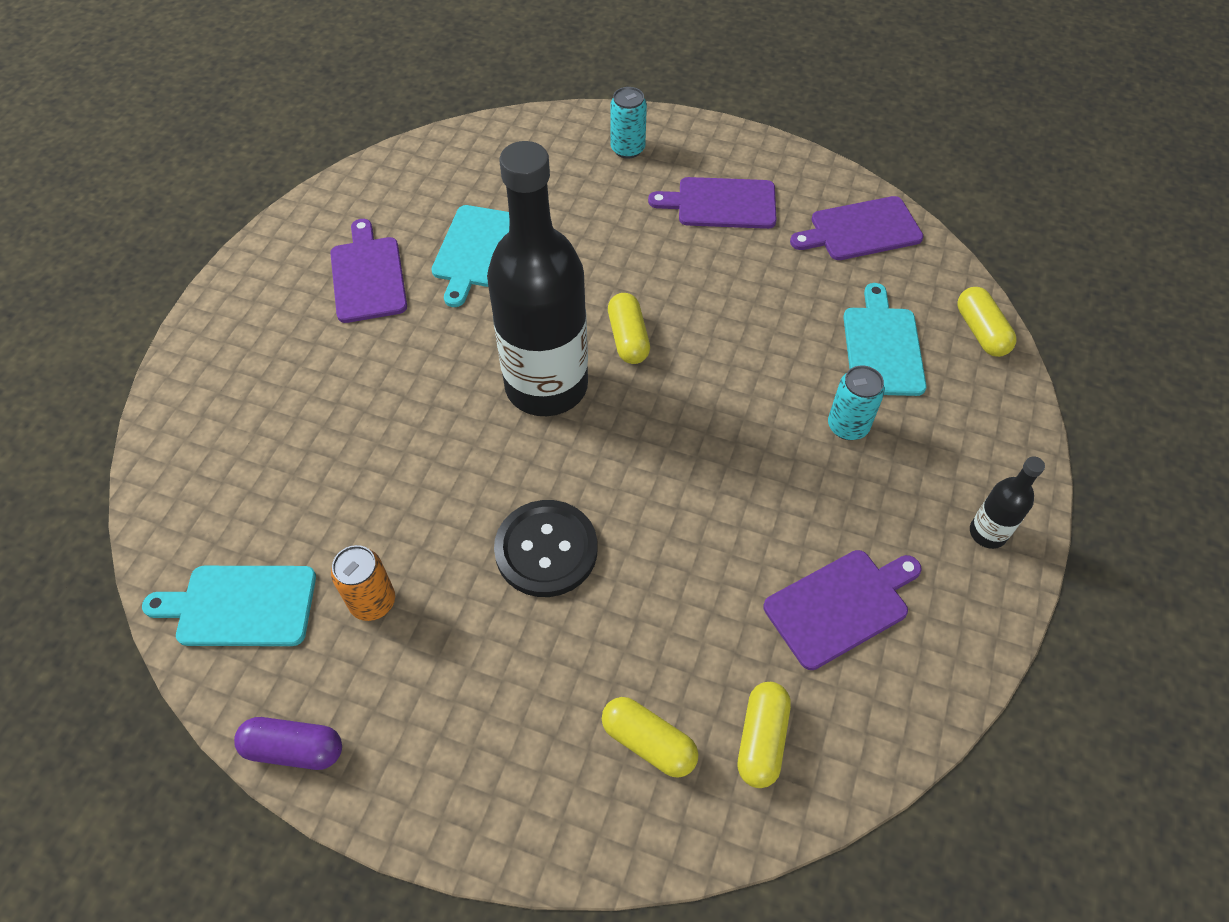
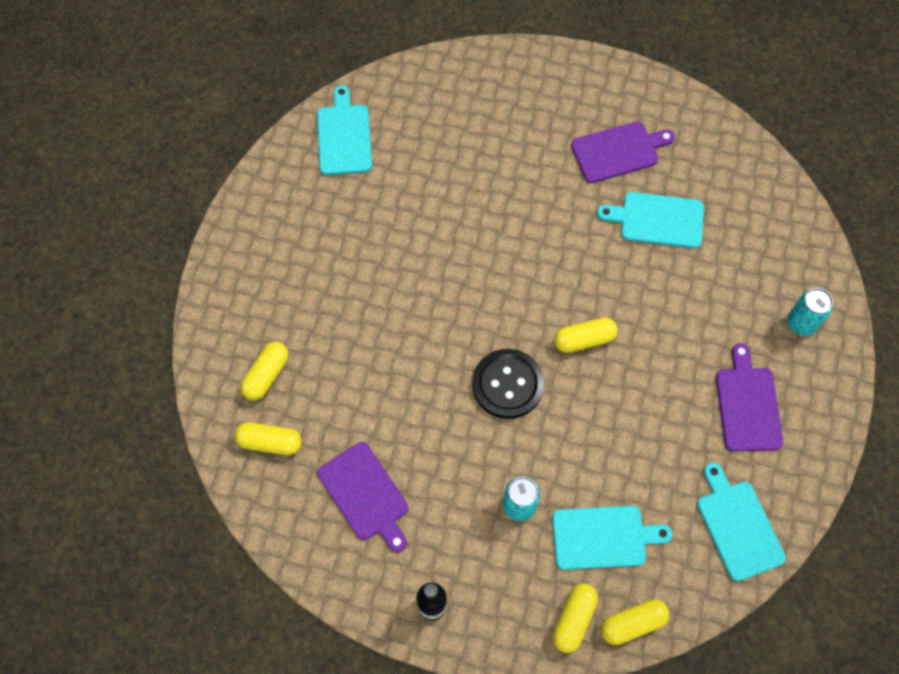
camera: 85 degrees right, 10 degrees up
purple capsule [234,717,342,770] -> none
orange can [331,545,395,621] -> none
black bottle [487,141,588,416] -> none
black button [494,500,598,597] -> black button moved to [472,349,544,419]
purple cutting board [790,196,923,260] -> turquoise cutting board [697,463,786,581]
none -> yellow capsule [553,583,598,653]

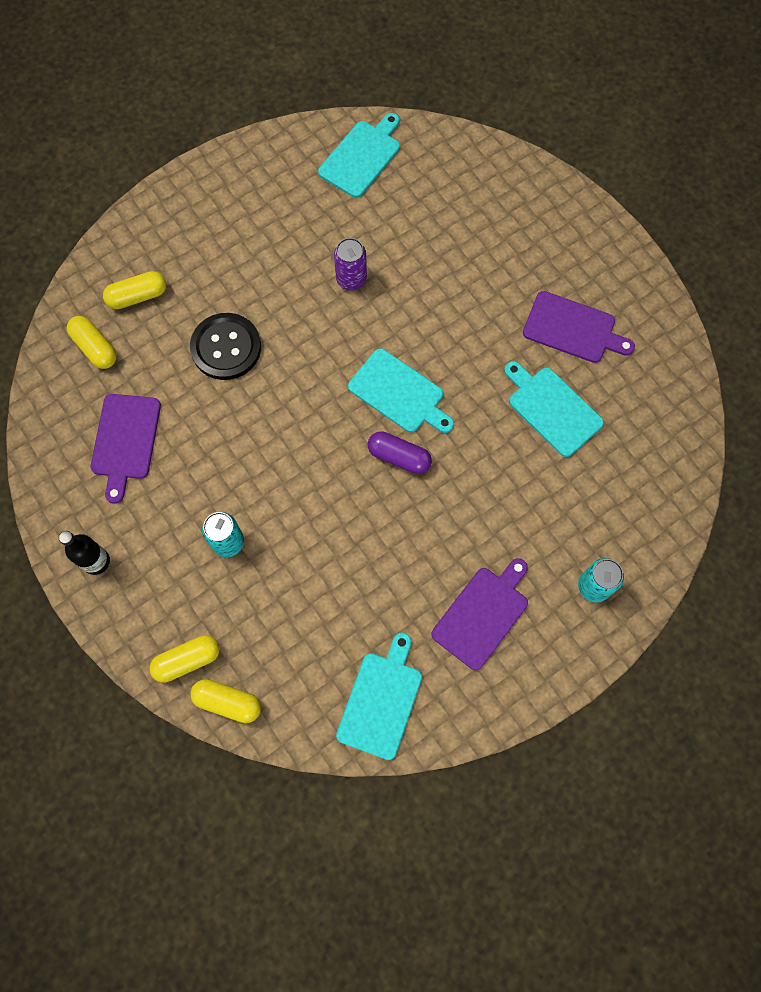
camera: 40 degrees right, 5 degrees up
black button [472,349,544,419] -> black button moved to [190,313,261,380]
turquoise cutting board [552,506,673,570] -> turquoise cutting board moved to [348,348,454,433]
yellow capsule [554,317,618,353] -> purple capsule [368,431,432,474]
none -> purple can [334,238,367,291]

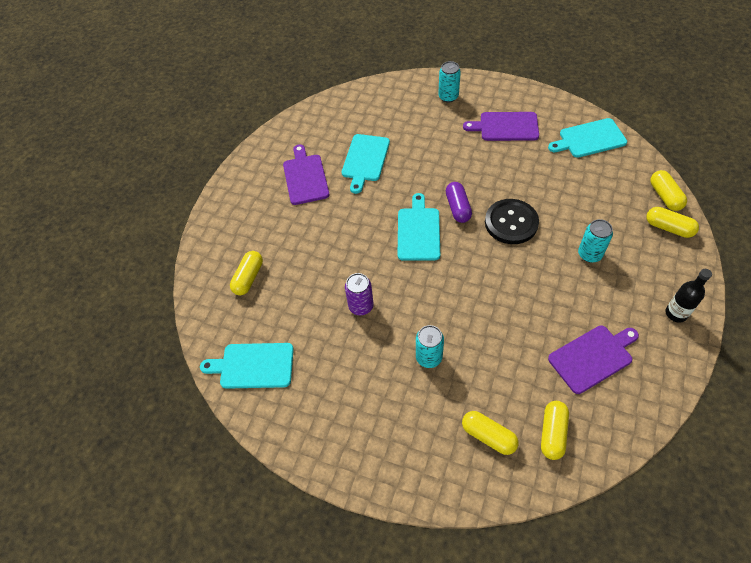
camera: 120 degrees left, 15 degrees down
black button [190,313,261,380] -> black button moved to [485,199,539,244]
none -> yellow capsule [230,251,263,295]
none -> turquoise can [416,325,444,368]

